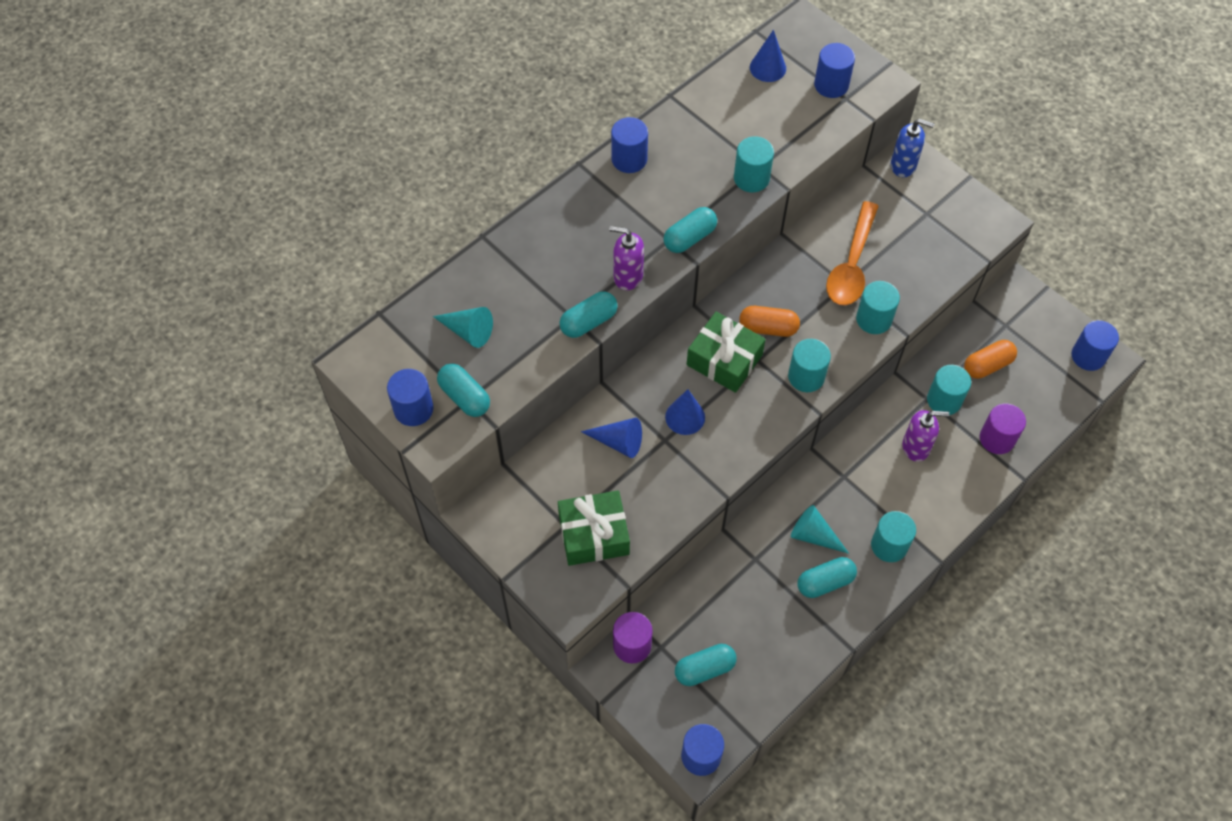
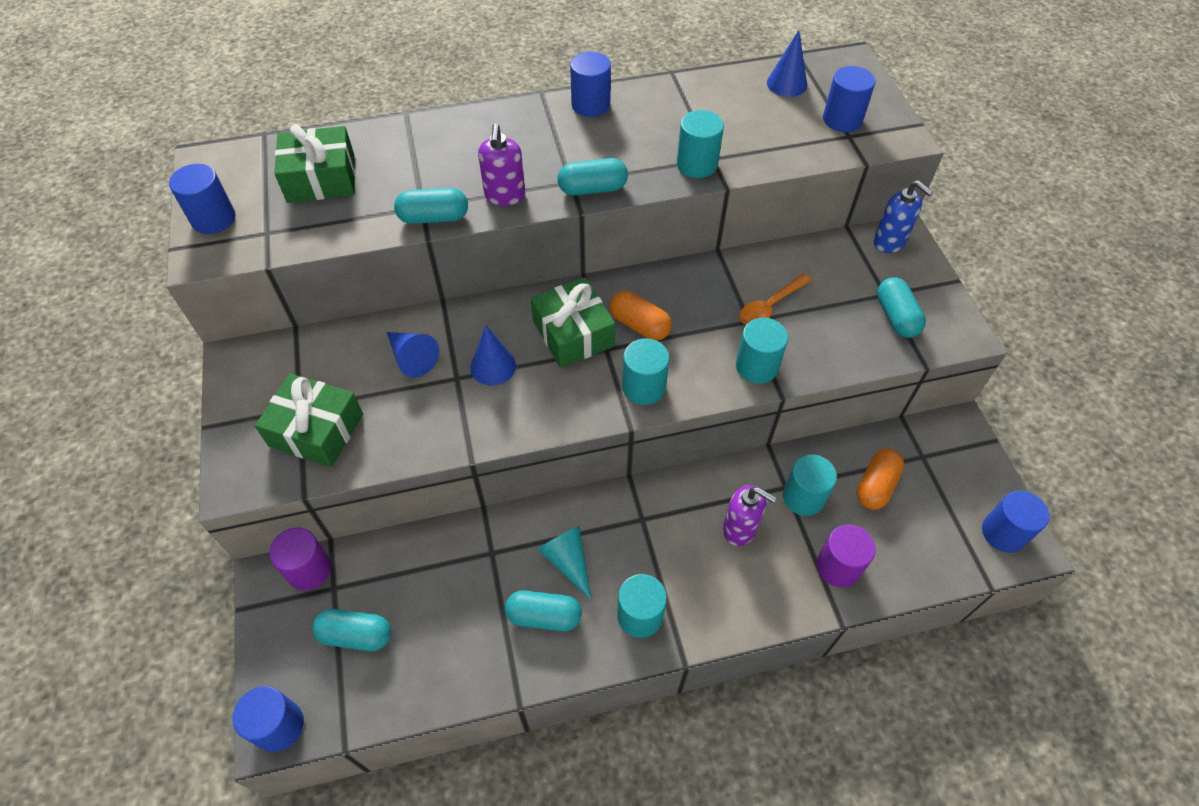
camera: 30 degrees right, 5 degrees down
turquoise cone [433,307,493,348] -> green gift [274,124,355,203]
turquoise capsule [437,363,490,417] -> turquoise capsule moved to [877,277,926,338]
purple soap dispenser [609,226,644,290] -> purple soap dispenser turned 135 degrees counterclockwise [478,123,525,206]
orange spoon [826,201,879,305] -> orange spoon [739,274,812,325], size x0.63
orange capsule [964,340,1017,379] -> orange capsule turned 60 degrees counterclockwise [857,449,904,510]

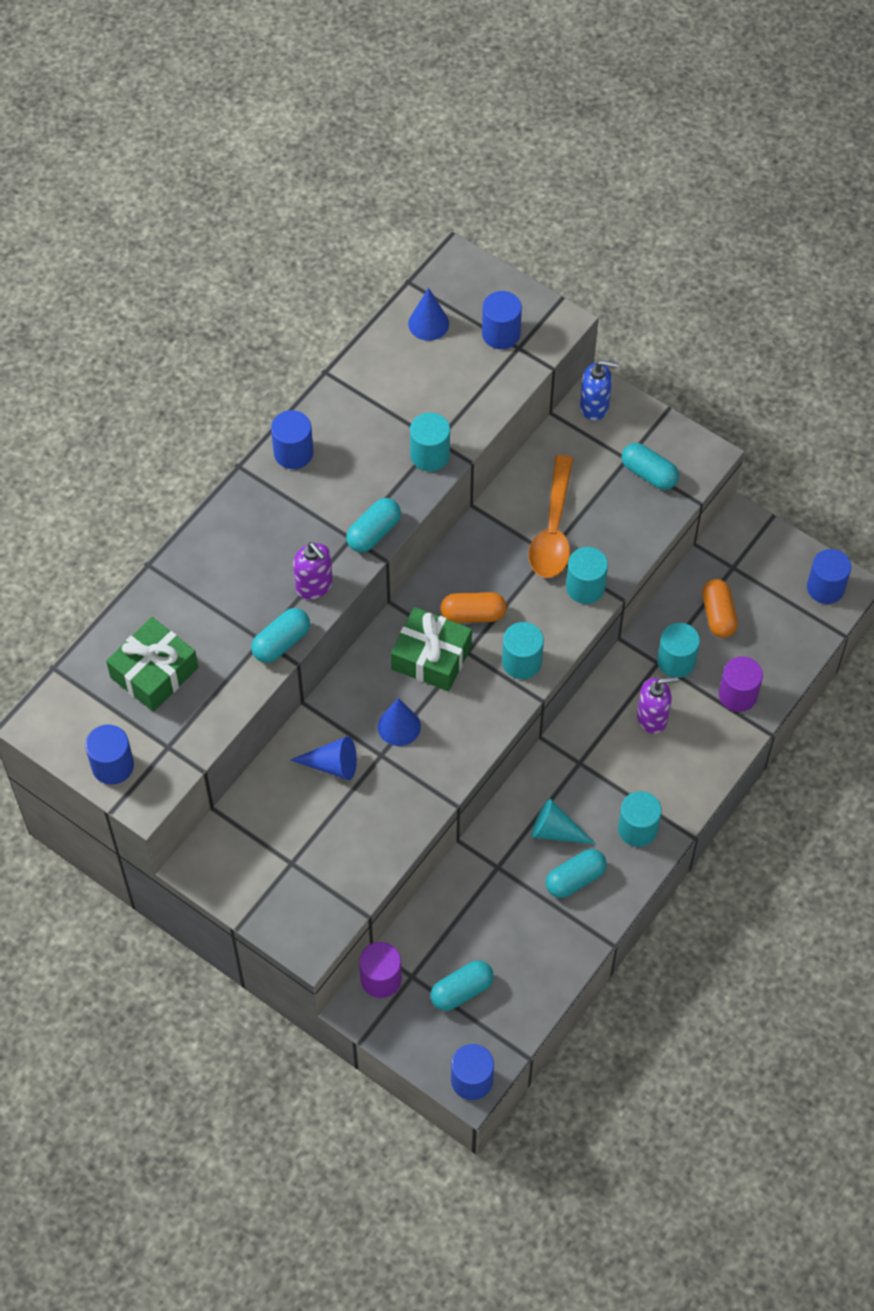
camera: 40 degrees left, 5 degrees up
green gift [255,374,363,467] -> none
orange spoon [739,274,812,325] -> orange spoon [529,455,573,578], size x1.60

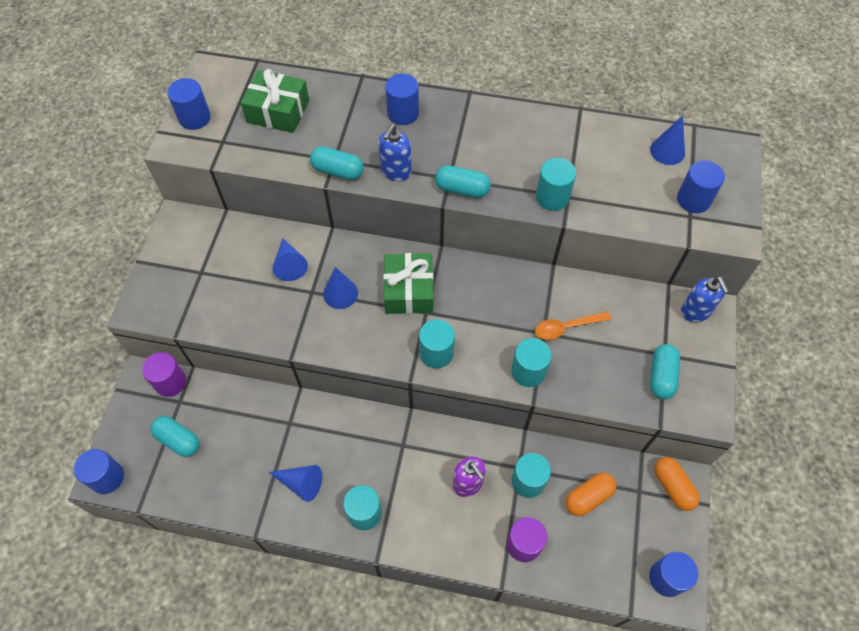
camera: 65 degrees right, 0 degrees up
blue cylinder [271,410,313,469] -> blue cylinder moved to [385,74,419,125]
purple soap dispenser [293,542,333,599] -> blue soap dispenser [378,124,412,181]
orange capsule [440,592,507,623] -> orange capsule moved to [654,457,700,511]
orange spoon [529,455,573,578] -> orange spoon [535,311,611,340], size x0.63
turquoise cone [532,799,596,845] -> none
turquoise capsule [546,849,607,898] -> blue cone [269,465,322,502]

